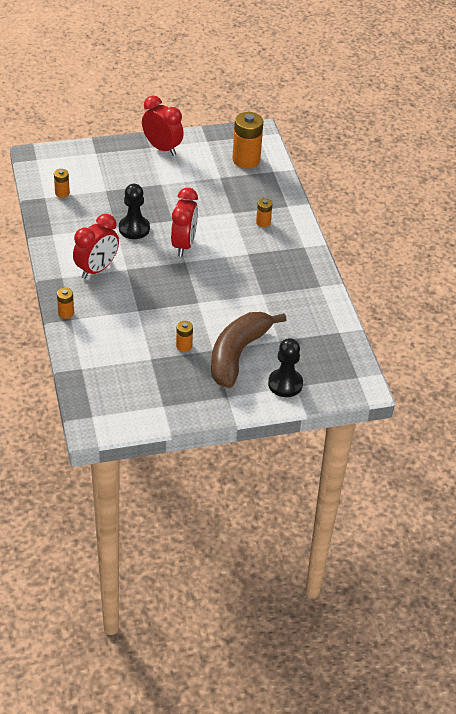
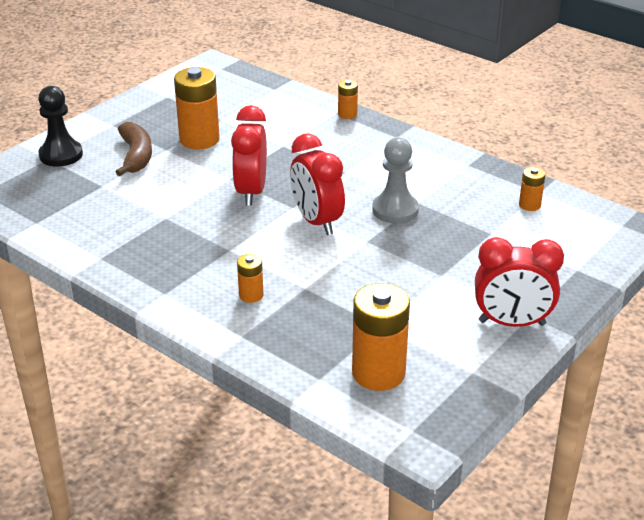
camera: 145 degrees right, 10 degrees down
red clock [73,214,119,279] -> red clock moved to [231,105,267,206]
black pawn [119,184,150,239] -> grey pawn [372,138,419,224]
orange battery [176,321,193,352] -> orange battery [174,67,220,149], size x2.00
brown banana [211,312,286,388] -> brown banana [116,122,152,176], size x0.63

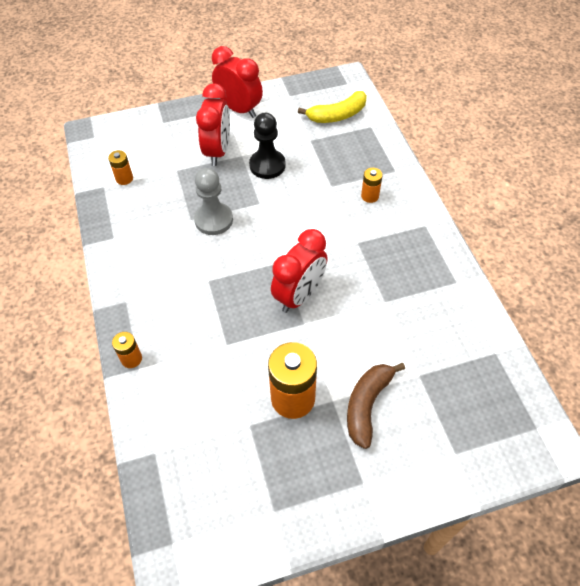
camera: 145 degrees left, 20 degrees up
black pawn [38,86,83,167] -> black pawn moved to [249,113,286,179]
red clock [290,133,345,235] -> red clock moved to [196,83,230,166]
orange battery [352,283,410,391] -> yellow banana [298,91,367,123]

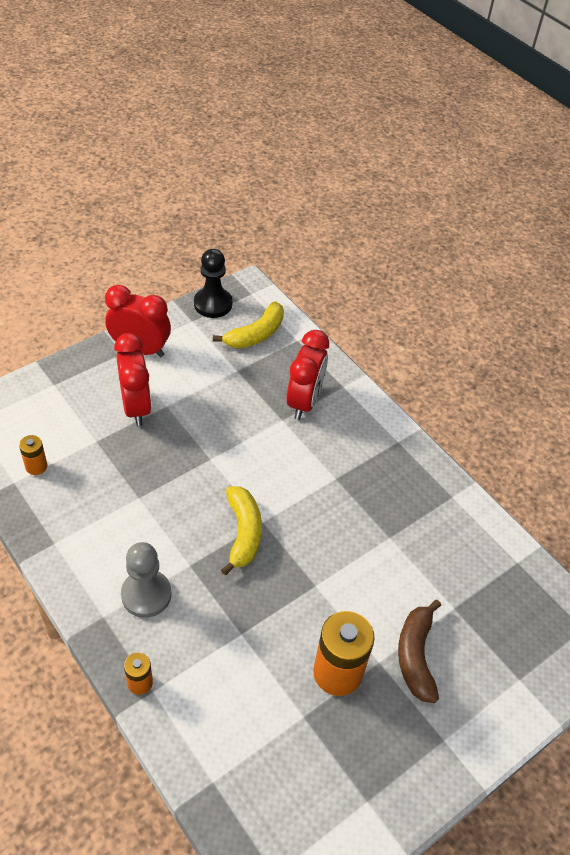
camera: 25 degrees left, 5 degrees down
grey pawn [194,168,233,235] -> grey pawn moved to [121,542,171,618]
black pawn [249,113,286,179] -> black pawn moved to [194,249,232,318]
red clock [271,229,327,313] -> red clock moved to [287,330,329,420]
orange battery [361,168,382,203] -> none
none -> yellow banana [221,486,262,575]

